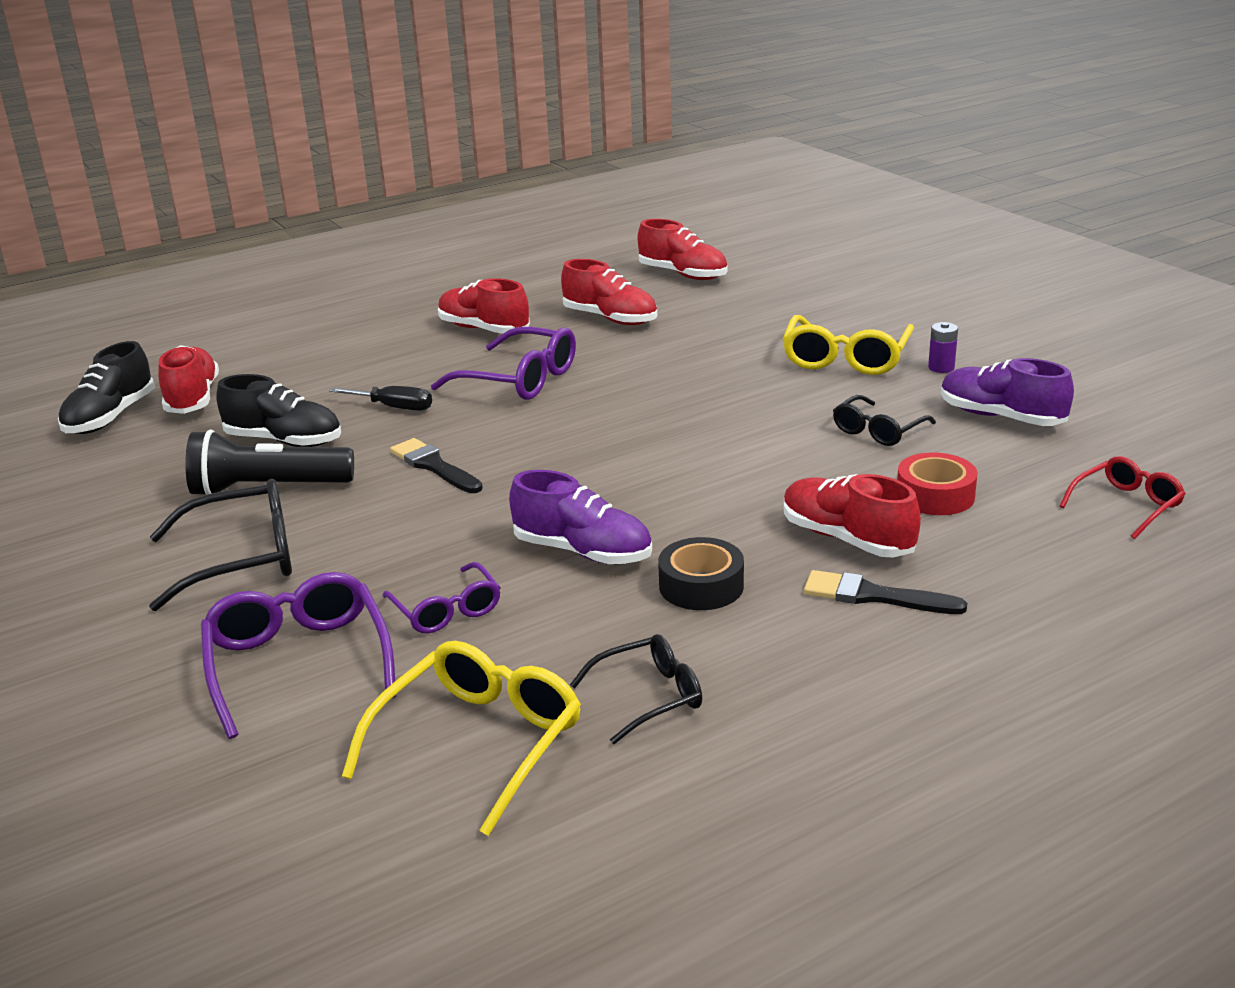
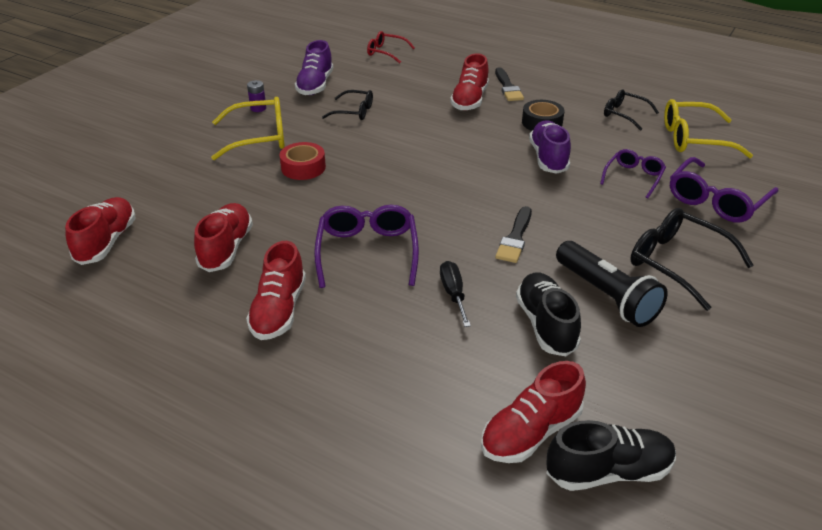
camera: 120 degrees left, 10 degrees up
red tape [897,453,978,515] -> red tape moved to [280,142,326,180]

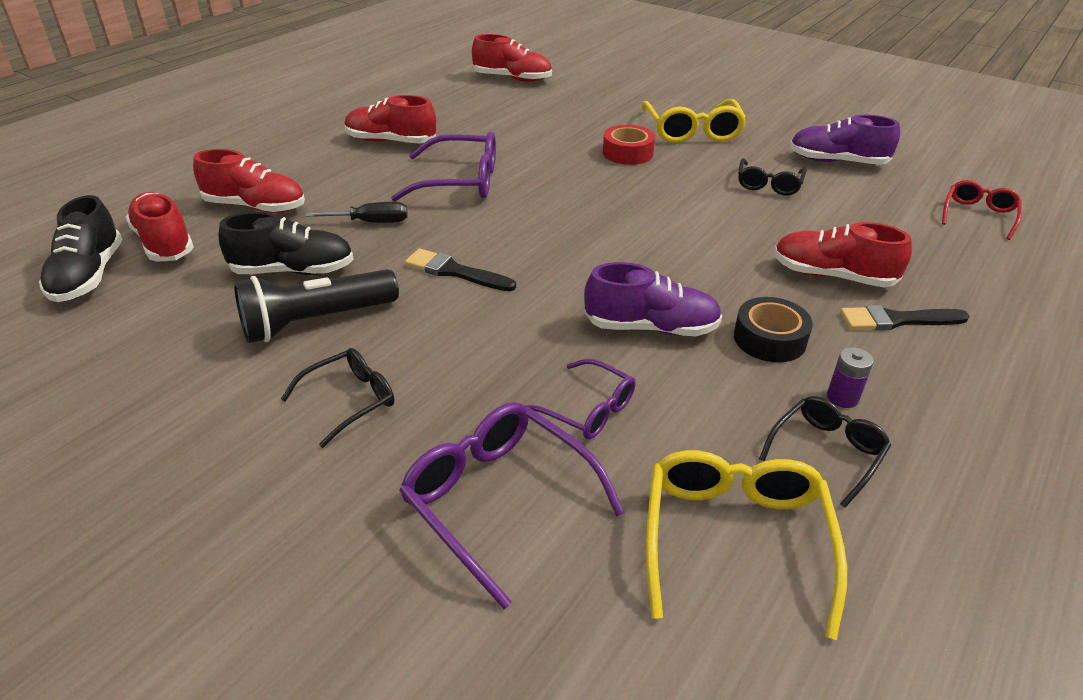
camera: 95 degrees right, 0 degrees up
red shoe [194,203,253,272] -> red shoe moved to [193,149,305,213]
purple battery [247,80,266,112] -> purple battery moved to [827,347,874,408]
black glasses [630,208,754,311] -> black glasses [281,348,394,448], size x0.62

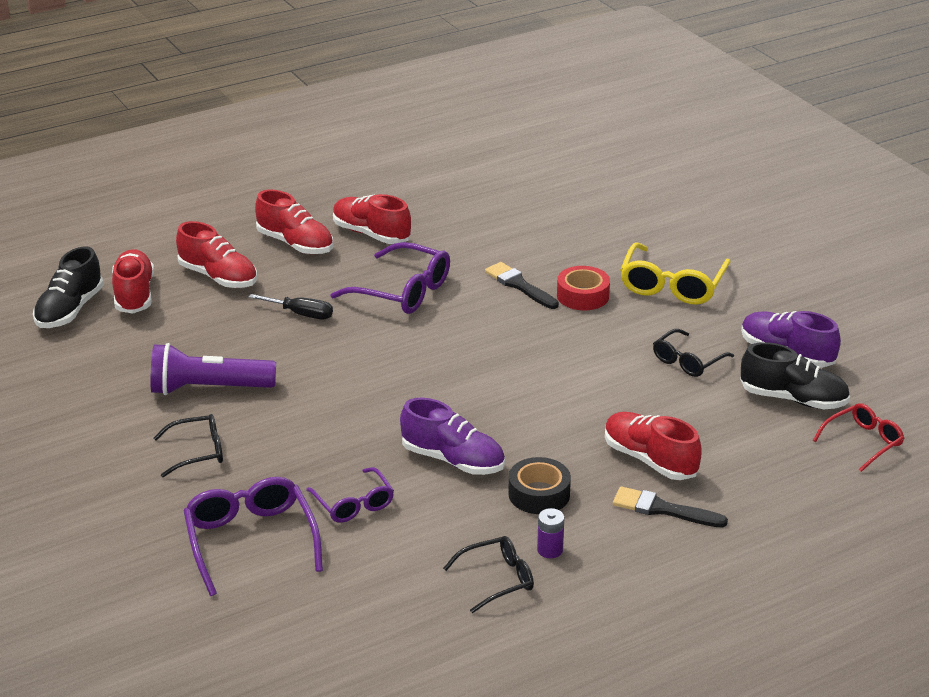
camera: 25 degrees right, 5 degrees down
black shoe [218,212,354,275] -> black shoe moved to [740,342,850,409]
black flashlight [234,269,399,343] -> purple flashlight [150,343,276,395]
black brush [405,248,516,291] -> black brush moved to [485,262,559,309]
red shoe [472,34,552,82] -> red shoe moved to [255,189,333,254]
yellow glasses [646,450,847,640] -> none

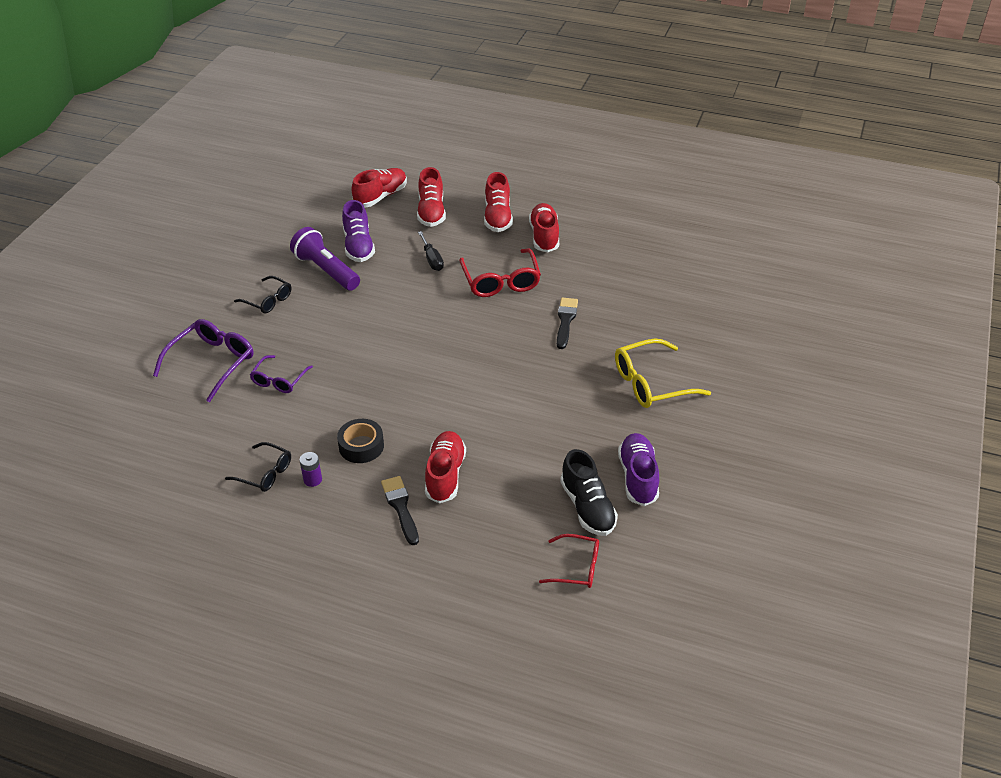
camera: 50 degrees right, 10 degrees up
black shoe [33,246,104,328] -> none
purple glasses [330,242,450,314] -> red glasses [459,248,541,297]
purple shoe [400,398,505,475] -> purple shoe moved to [342,200,375,262]
red tape [557,266,610,310] -> none
black glasses [653,329,734,377] -> none

